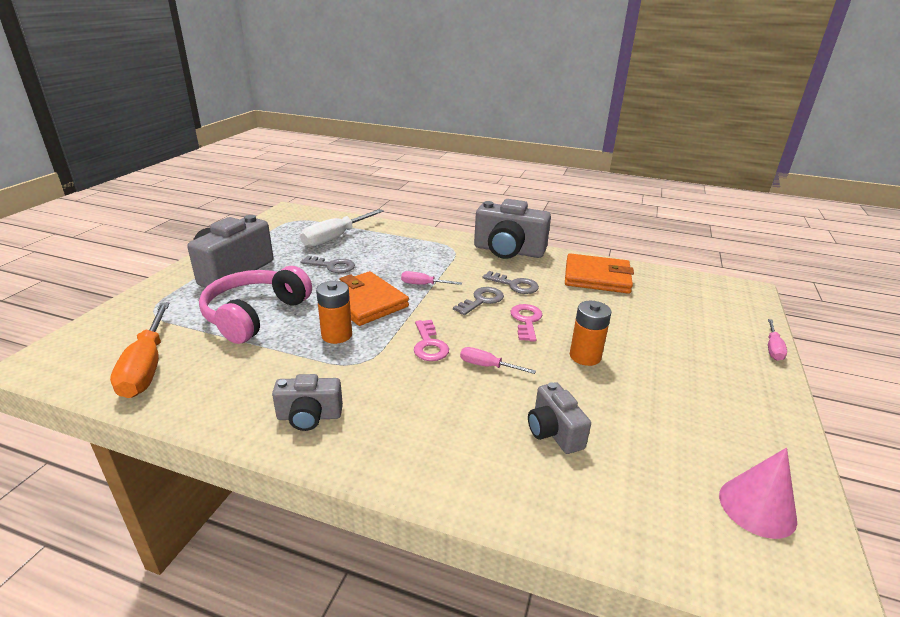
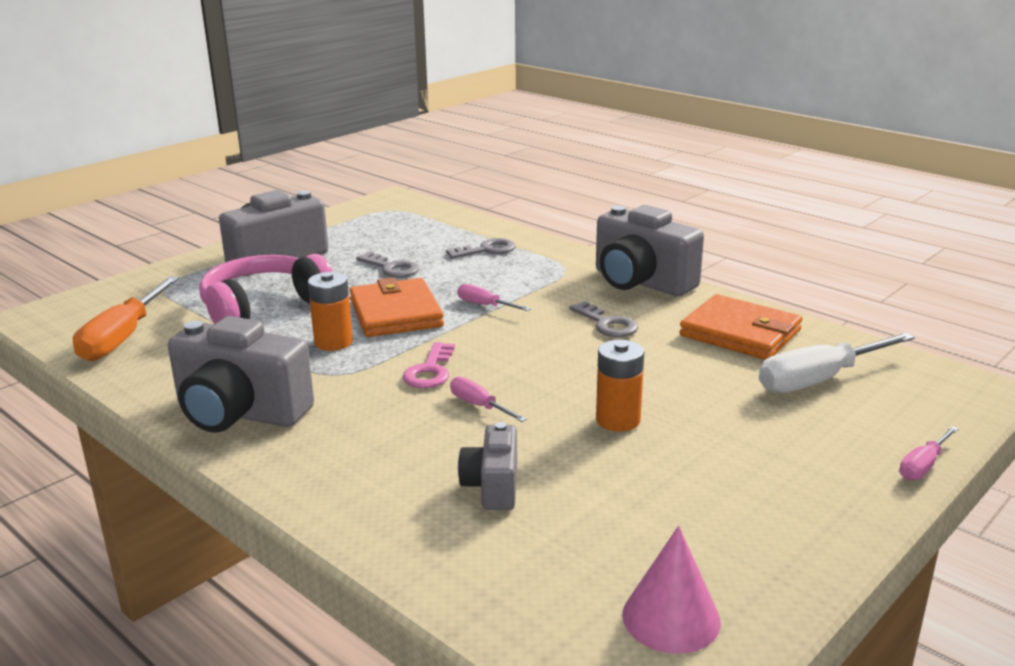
camera: 25 degrees right, 5 degrees down
grey camera [272,374,343,431] -> grey camera [168,316,314,433], size x1.81
white screwdriver [300,209,384,247] -> white screwdriver moved to [759,333,915,393]
grey key [453,287,504,315] -> grey key moved to [446,238,516,259]
pink key [510,304,542,342] -> none

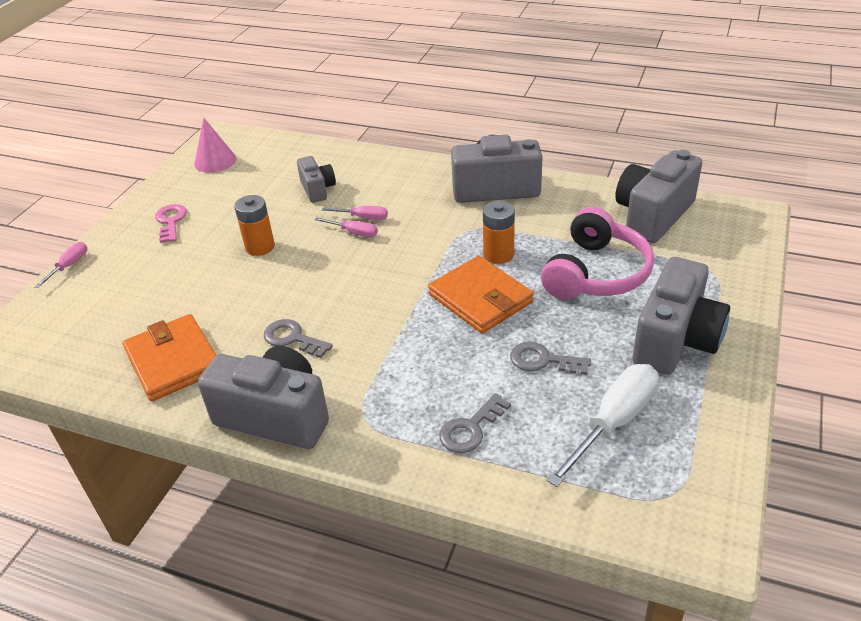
camera: 160 degrees right, 15 degrees up
orange screwdriver [73,276,179,361] -> grey camera [615,150,702,243]
pink key [403,342,455,388] -> pink key moved to [155,204,187,243]
pink screwdriver [457,284,531,311] -> pink screwdriver moved to [322,206,388,220]
orange wallet [679,294,802,360] -> orange wallet turned 45 degrees clockwise [122,314,216,401]
white screwdriver [759,333,915,393] -> white screwdriver moved to [547,364,659,487]

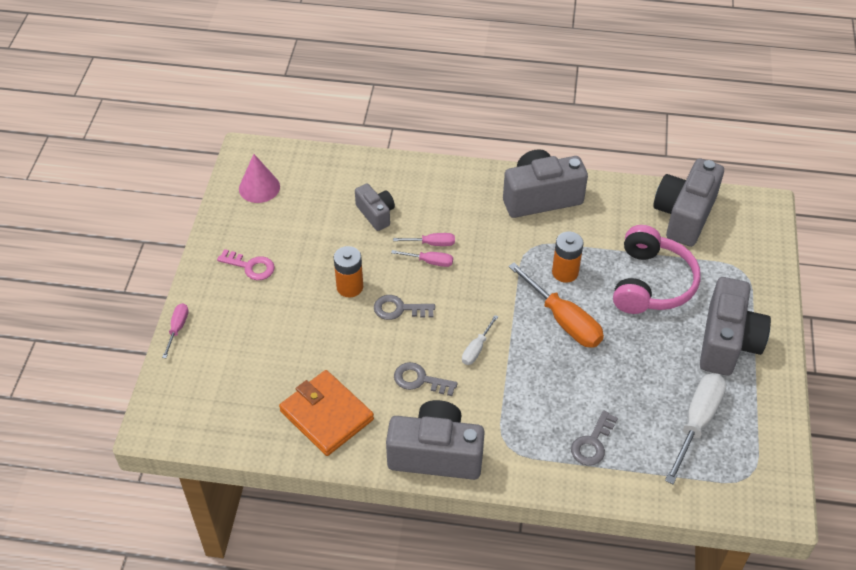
camera: 15 degrees left, 10 degrees up
pink key [155,204,187,243] -> pink key turned 135 degrees clockwise [217,249,275,280]
orange wallet [428,256,534,334] -> orange screwdriver [508,263,604,348]
grey key [510,342,591,375] -> grey key moved to [374,295,435,320]
none -> white screwdriver [462,315,498,365]

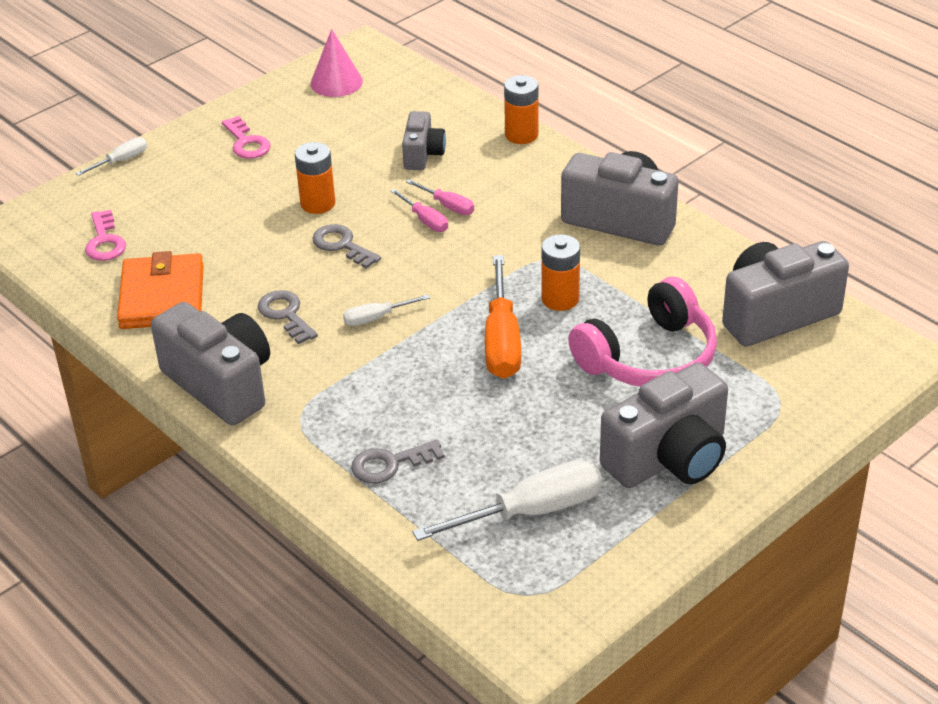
camera: 40 degrees right, 10 degrees down
pink screwdriver [162,303,188,358] -> white screwdriver [76,137,147,176]
none -> pink key [85,210,126,261]
none -> orange battery [504,75,538,144]

